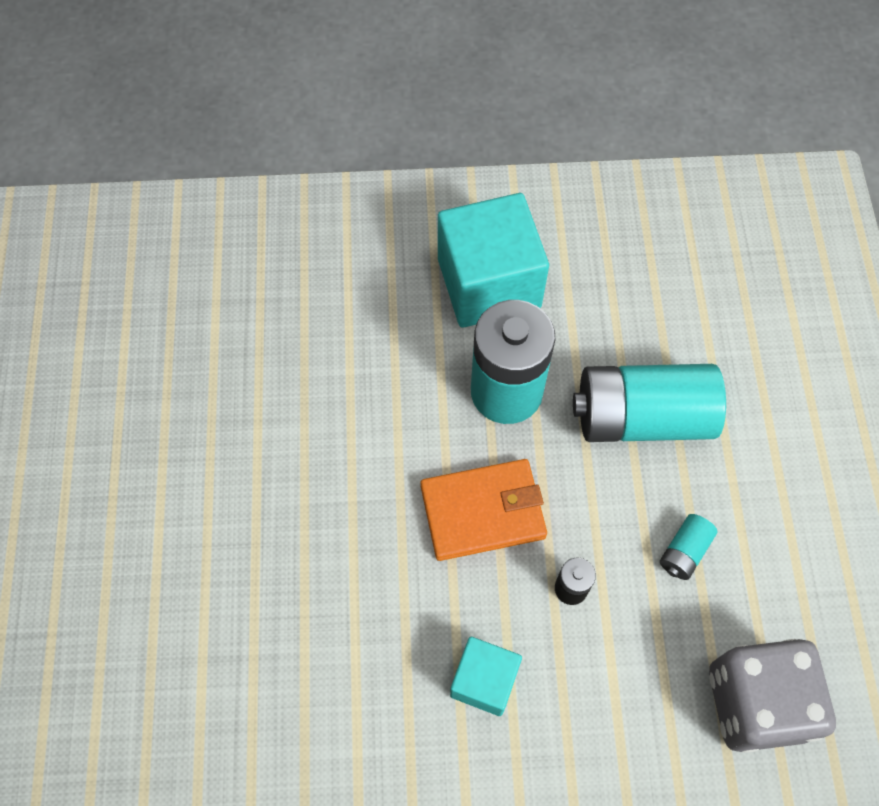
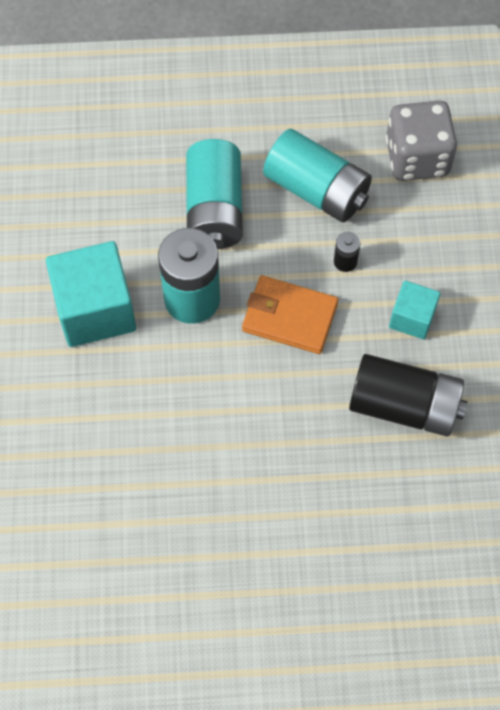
camera: 90 degrees left, 0 degrees up
orange wallet [420,459,547,561] -> orange wallet turned 60 degrees counterclockwise [242,275,338,354]
turquoise battery [660,514,717,580] -> turquoise battery [263,129,372,222], size x2.34
none -> black battery [349,354,467,436]

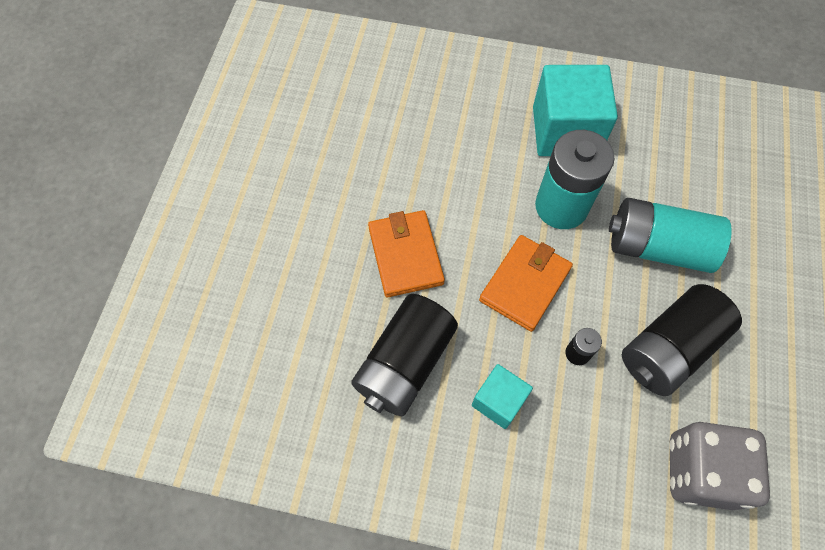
camera: 105 degrees right, 0 degrees up
turquoise battery [263,129,372,222] -> black battery [622,284,742,396]
none -> orange wallet [368,210,445,297]

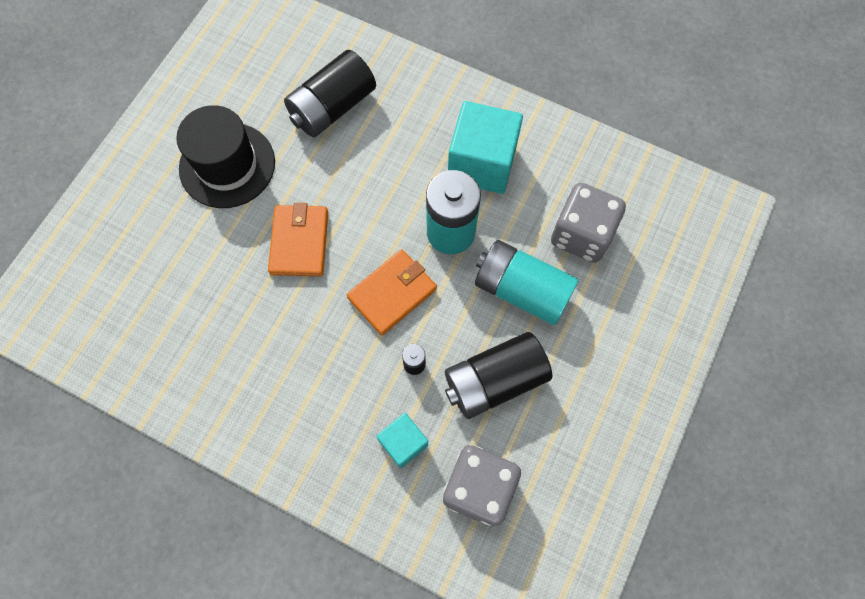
camera: 15 degrees right, 5 degrees up
black battery [351,294,458,416] -> black battery moved to [284,50,376,137]
turquoise cube [472,364,533,429] -> turquoise cube moved to [376,413,428,468]
none -> black hat [176,105,275,208]
none -> grey dice [551,183,626,263]

